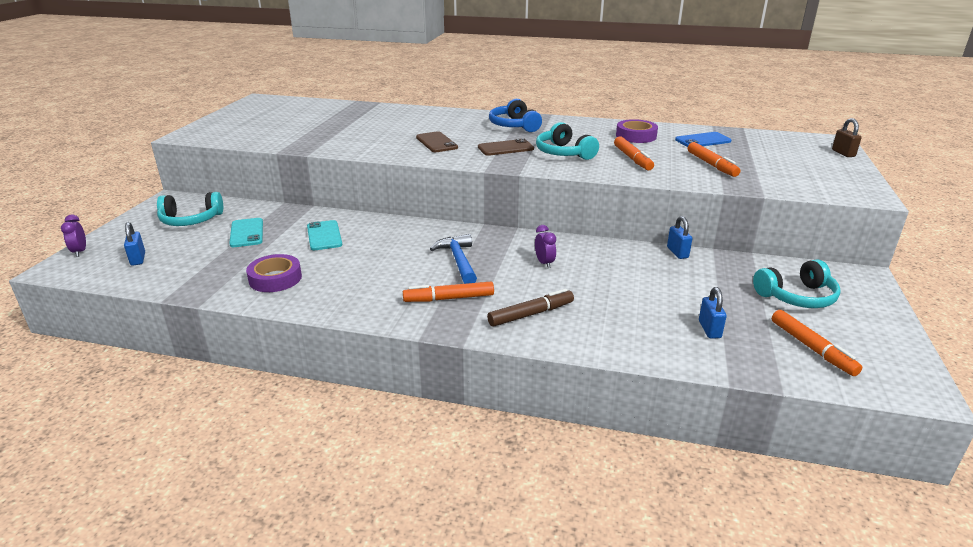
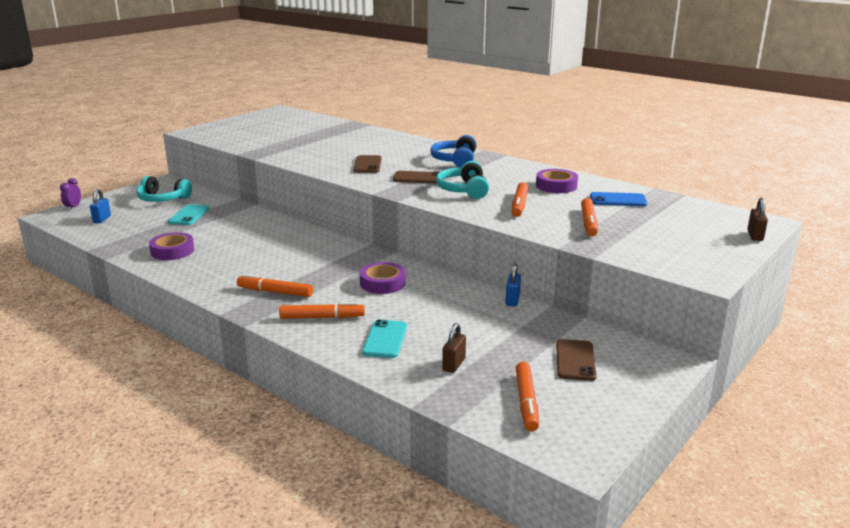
camera: 25 degrees right, 5 degrees down
turquoise phone [307,220,342,250] -> turquoise phone moved to [362,319,407,358]
blue hammer [430,234,477,284] -> none
brown marker [487,289,574,327] -> orange marker [279,302,365,319]
purple clock [535,225,556,268] -> purple tape [360,262,406,294]
blue padlock [699,287,727,338] -> brown padlock [442,323,466,373]
turquoise headphones [753,259,841,308] -> brown phone [556,339,597,381]

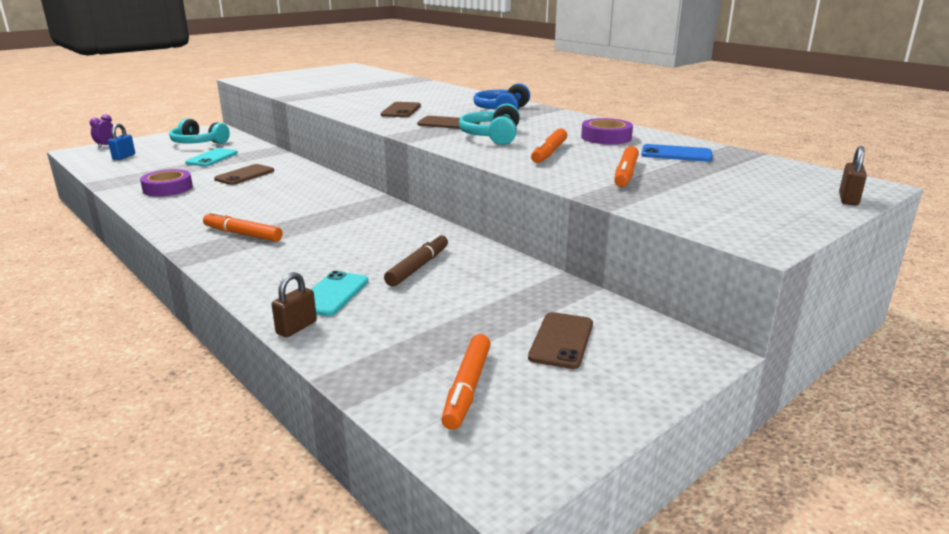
camera: 10 degrees right, 0 degrees up
orange marker [279,302,365,319] -> none
purple tape [360,262,406,294] -> none
brown padlock [442,323,466,373] -> brown padlock moved to [272,272,317,337]
blue padlock [505,263,521,306] -> none
none -> brown phone [214,164,274,185]
none -> brown marker [384,233,448,286]

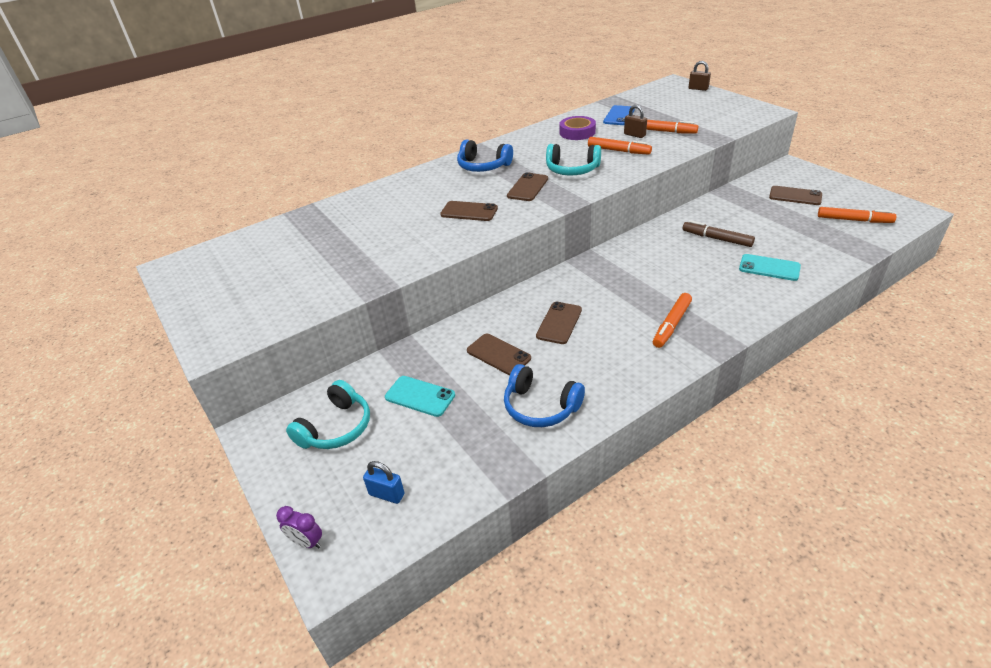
camera: 80 degrees left, 15 degrees up
purple tape [140,169,193,196] -> blue headphones [504,364,585,427]
brown padlock [272,272,317,337] -> brown padlock moved to [624,105,647,138]
none -> brown phone [536,302,582,344]

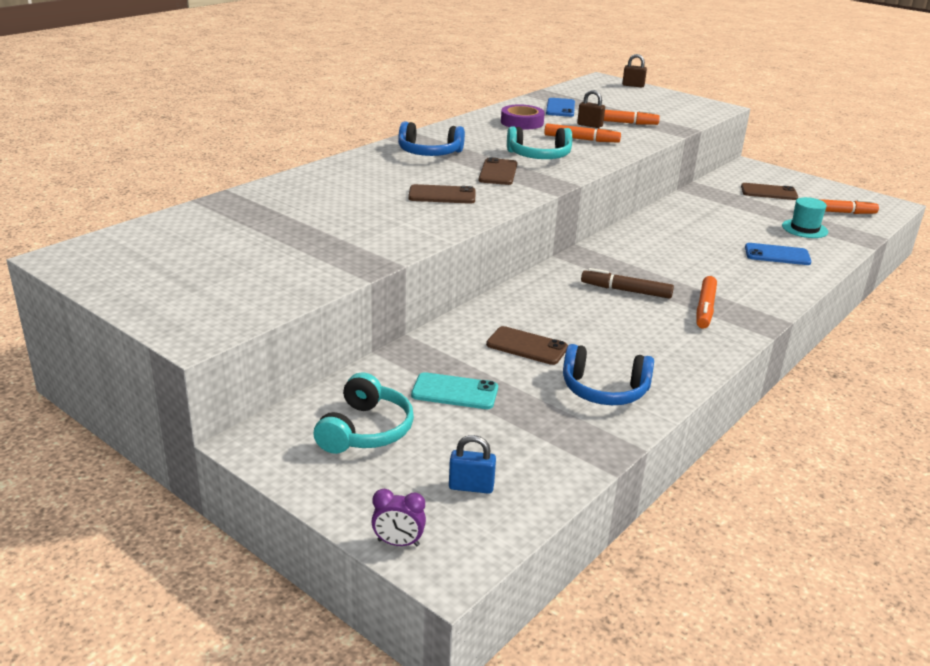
camera: 20 degrees left, 10 degrees down
brown phone [536,302,582,344] -> none
brown marker [683,220,755,247] -> brown marker moved to [581,268,674,299]
turquoise phone [739,254,801,281] -> blue phone [745,243,811,265]
none -> turquoise hat [782,197,828,238]

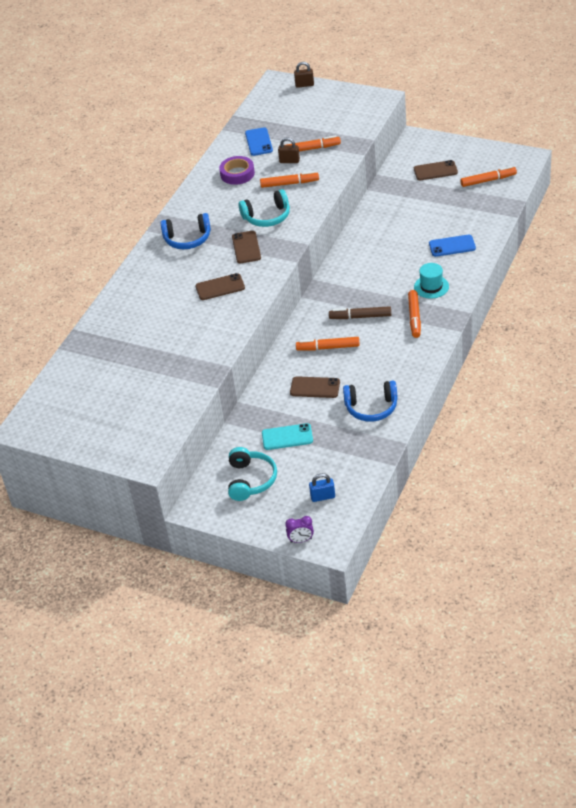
camera: 10 degrees left, 15 degrees up
turquoise hat [782,197,828,238] -> turquoise hat moved to [414,263,449,299]
none -> orange marker [296,337,360,351]

